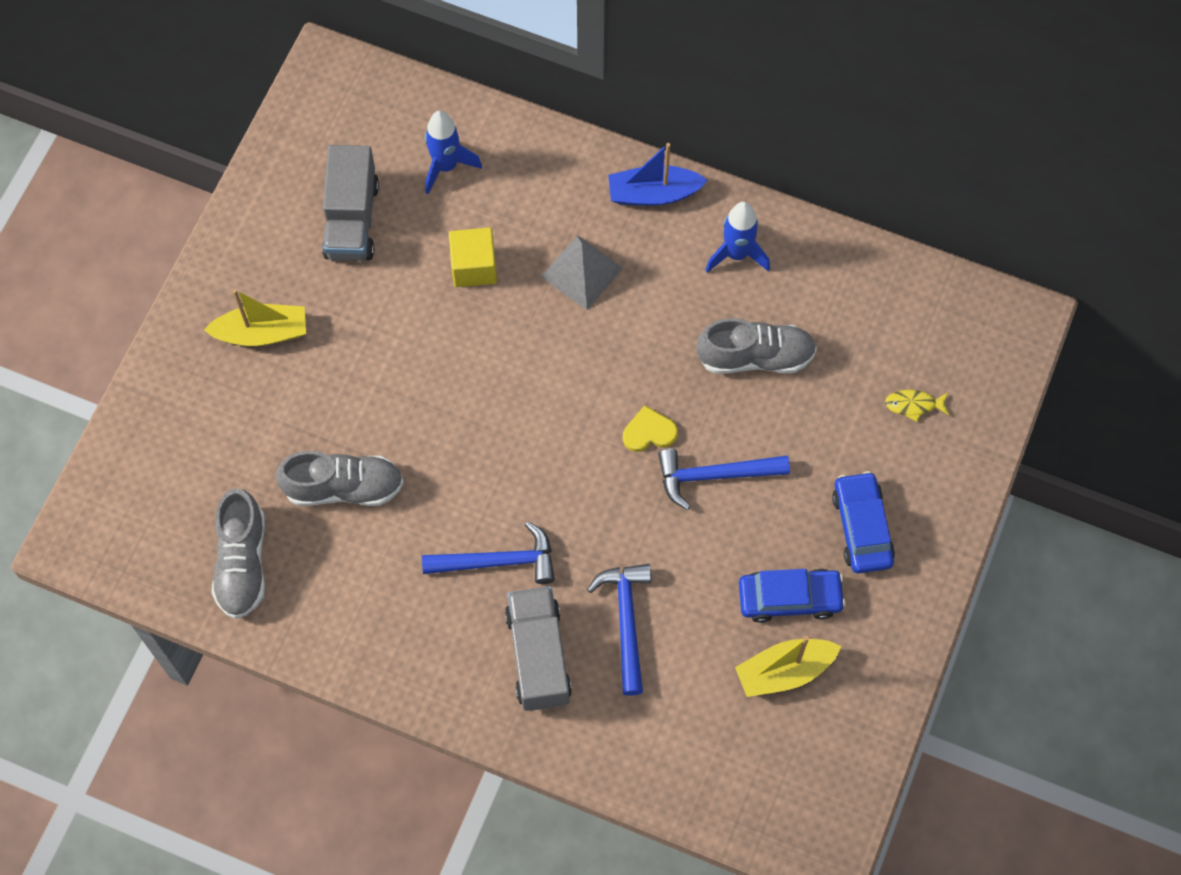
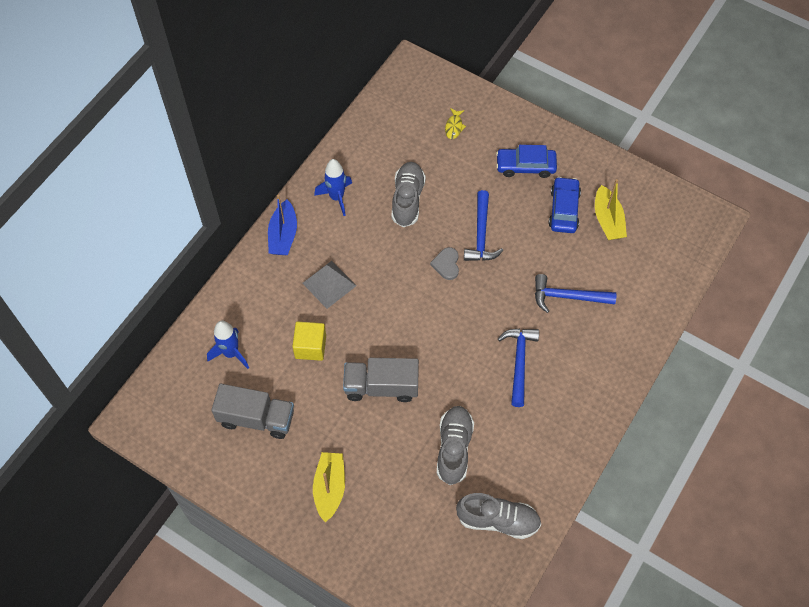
camera: 80 degrees left, 5 degrees down
grey truck [505,586,572,711] -> grey truck moved to [343,358,419,402]
yellow heart [623,406,678,452] -> grey heart [430,247,459,280]

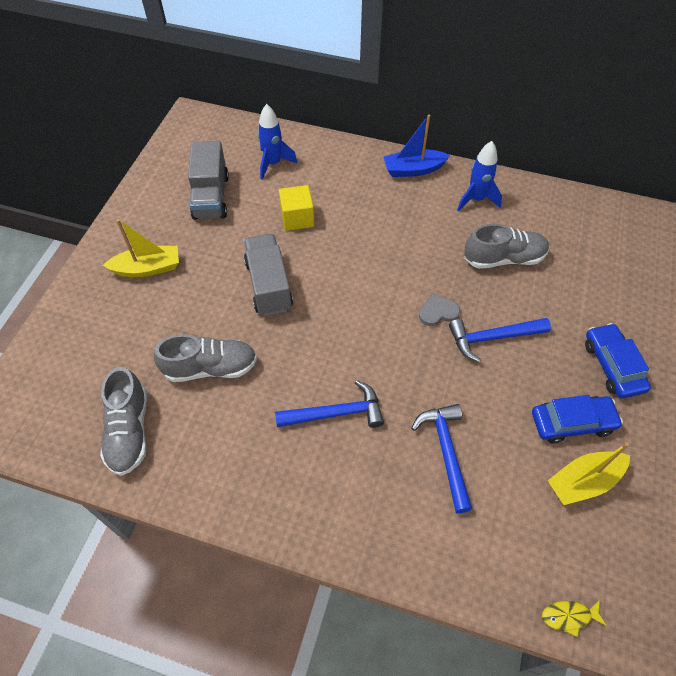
camera: 75 degrees right, 5 degrees down
grey pyramid [302,261,356,309] -> none
yellow fish [445,108,466,139] -> yellow fish moved to [542,600,607,637]

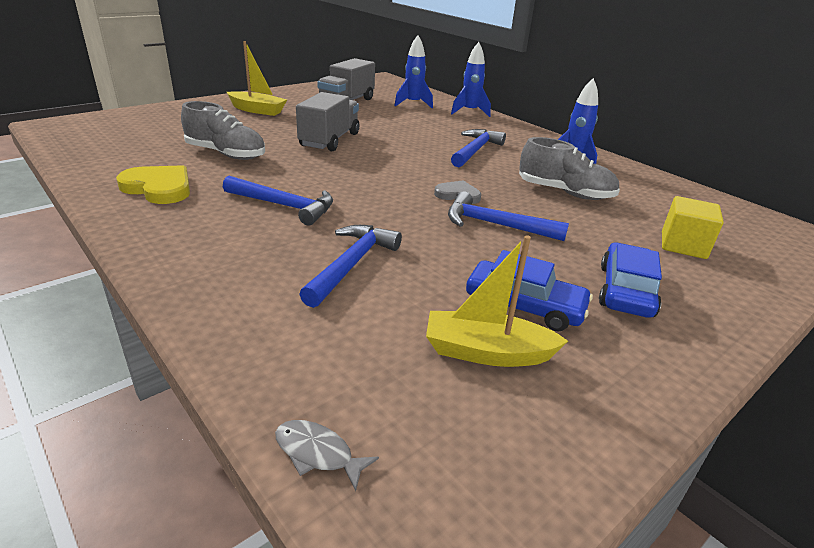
camera: 30 degrees right, 25 degrees down
grey shoe [100,367,147,476] -> none
yellow cube [279,185,315,231] -> yellow cube moved to [662,196,724,259]
blue boat [384,115,450,177] -> none
yellow fish [542,600,607,637] -> grey fish [275,420,379,491]
none -> yellow heart [116,165,190,204]
none -> blue rocket [451,42,491,117]
none -> blue hammer [451,129,506,167]

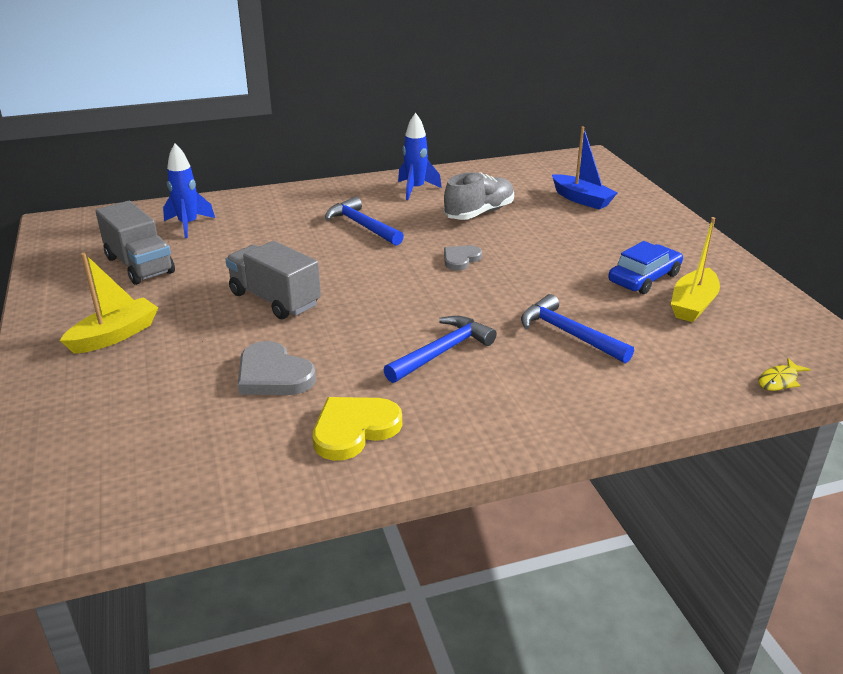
camera: 65 degrees left, 0 degrees up
grey shoe [181,101,265,160] -> grey heart [238,341,316,395]
grey fish [275,420,379,491] -> yellow fish [758,358,811,391]
blue hammer [448,191,569,241] -> none
blue rocket [451,42,491,117] -> none
blue car [599,242,662,318] -> none
yellow cube [662,196,724,259] -> blue boat [552,126,618,210]

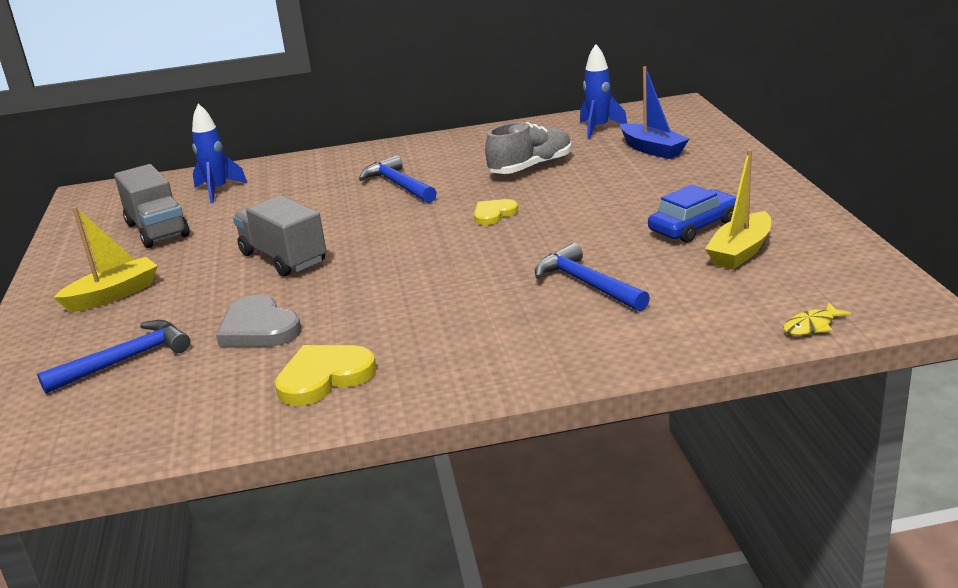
camera: 10 degrees right, 5 degrees down
blue hammer [384,316,497,383] -> blue hammer moved to [37,320,190,394]
blue rocket [398,113,442,200] -> blue rocket moved to [580,44,627,139]
grey heart [444,245,482,270] -> yellow heart [474,199,518,225]

